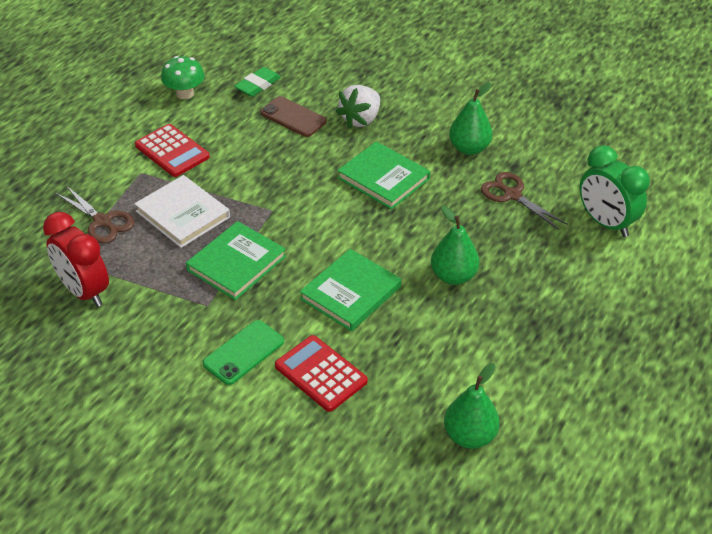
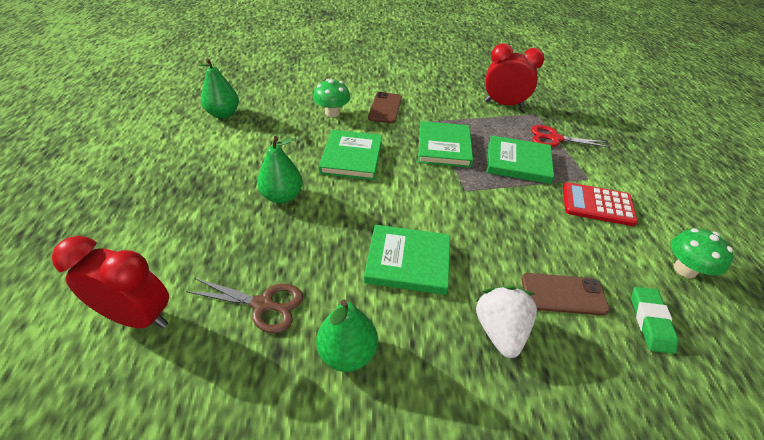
camera: 145 degrees right, 0 degrees up
brown scissors [56,186,135,243] -> red scissors [531,125,611,148]
white book [134,175,230,248] -> green book [487,135,554,184]
green phone [203,320,284,385] -> brown phone [368,92,402,123]
red calculator [275,335,368,412] -> green mushroom [313,79,350,117]
green clock [579,145,650,237] -> red clock [52,236,169,328]

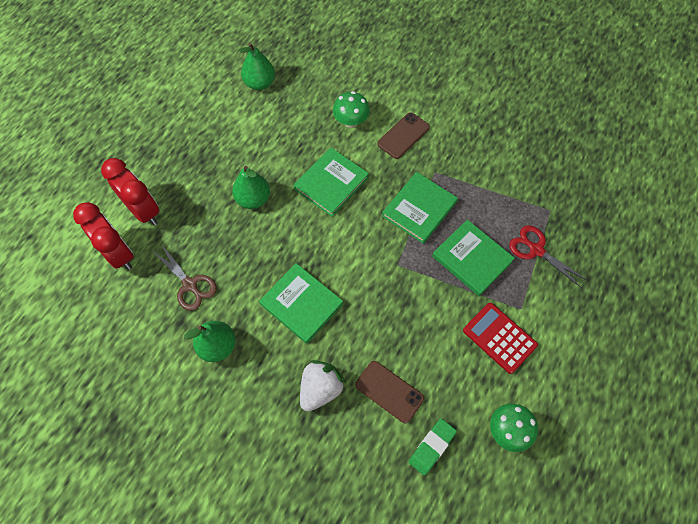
camera: 35 degrees right, 20 degrees up
red clock [485,43,544,108] -> red clock moved to [101,158,159,225]

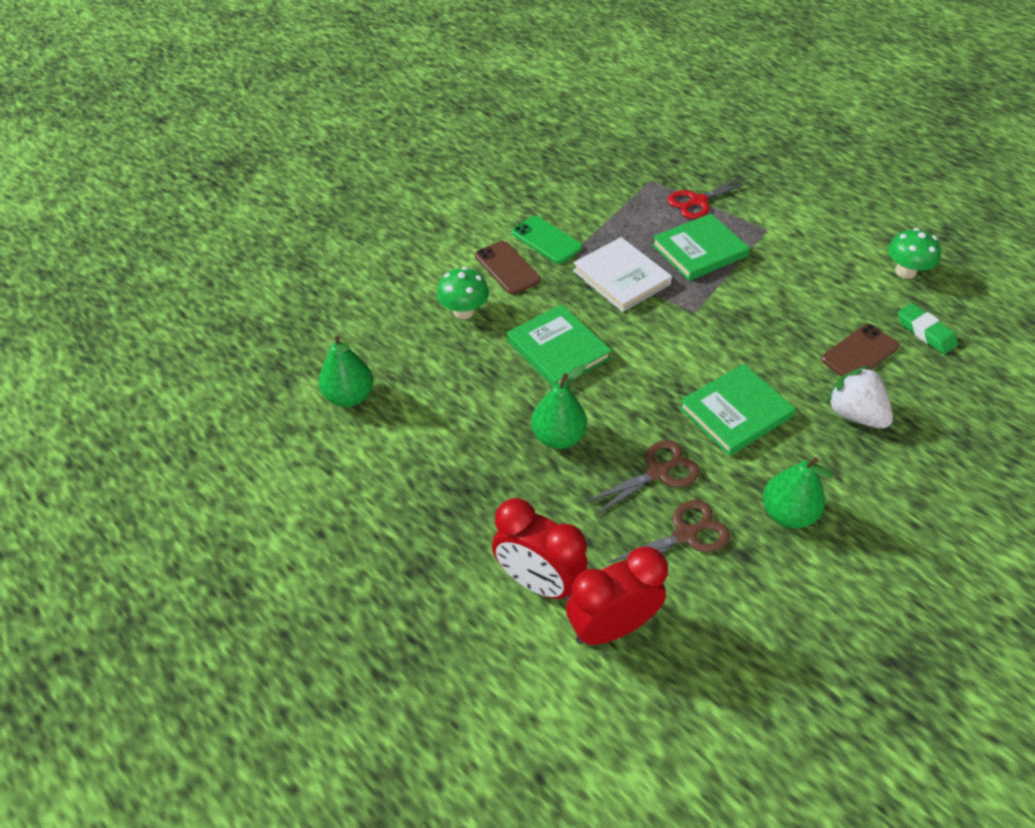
camera: 75 degrees left, 15 degrees down
red clock [101,158,159,225] -> red clock turned 120 degrees counterclockwise [492,498,587,601]
green book [382,172,458,244] -> white book [573,237,672,312]
red calculator [463,303,538,374] -> none
none -> green phone [512,216,582,264]
none -> brown scissors [585,440,700,515]

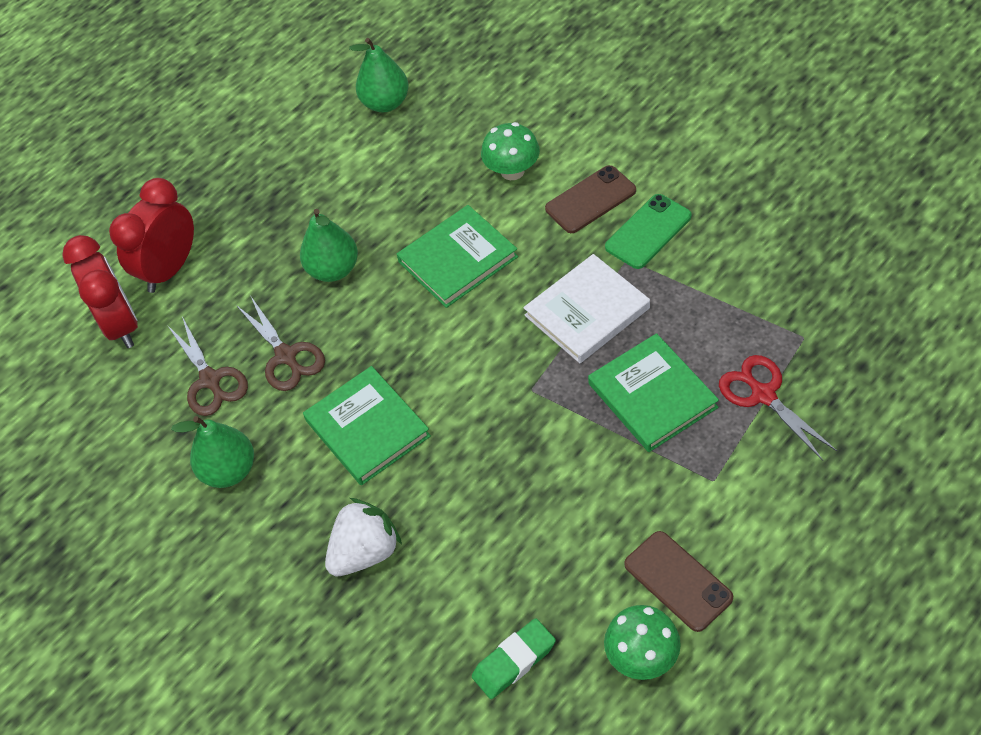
camera: 95 degrees right, 5 degrees up
brown phone [821,324,899,377] -> brown phone moved to [624,531,733,632]

